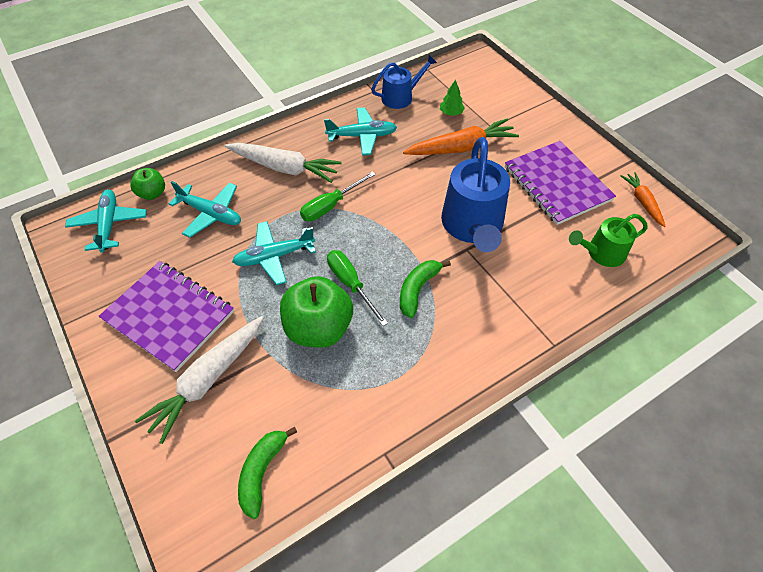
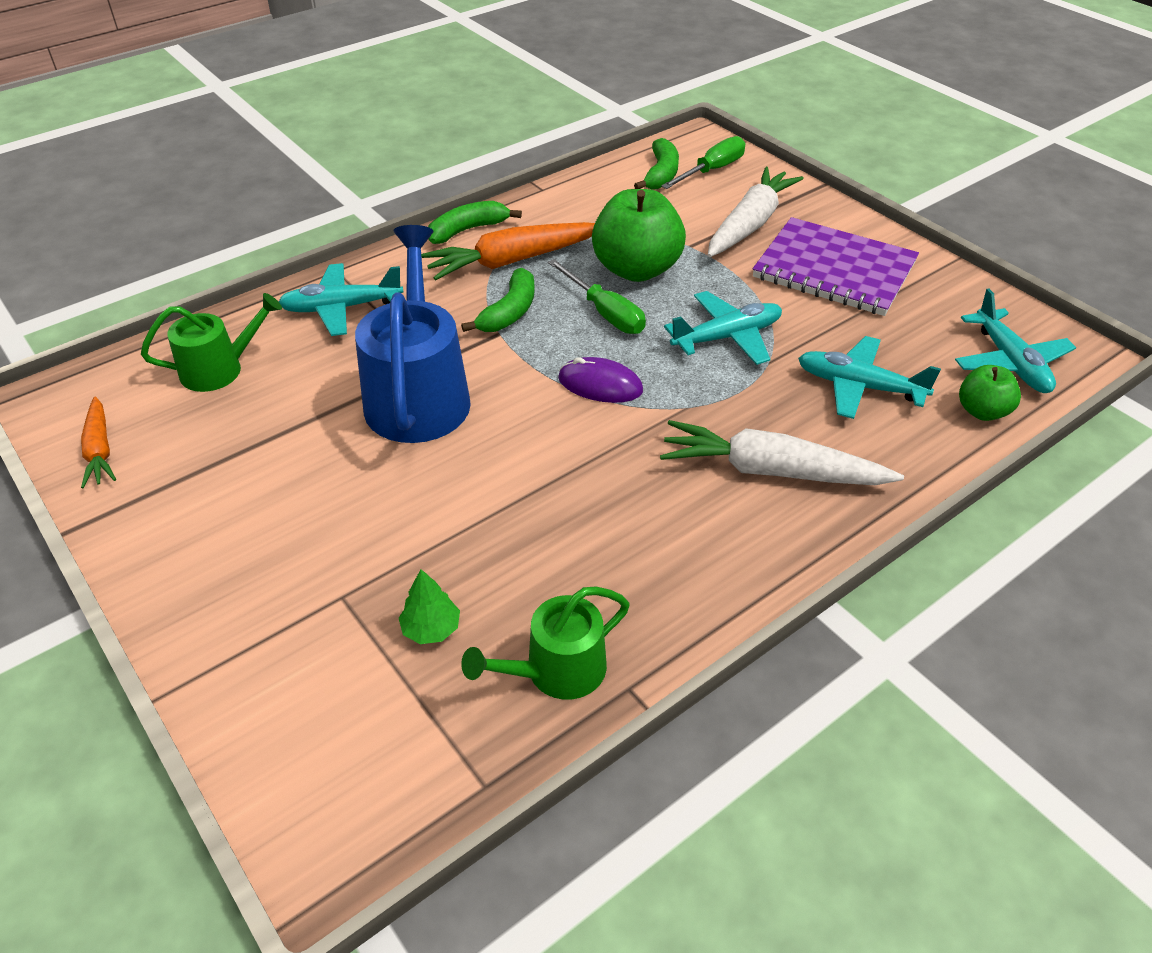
camera: 175 degrees right, 10 degrees down
green screwdriver [300,171,376,221] -> green screwdriver moved to [661,136,745,189]
turquoise plane [324,107,397,155] -> turquoise plane moved to [279,263,403,336]
blue watering can [371,55,437,109] -> green watering can [461,587,630,700]
orange carrot [403,119,519,155] -> orange carrot moved to [421,222,595,280]
purple notebook [505,141,616,225] -> none
none -> green banana [428,201,522,244]
none -> purple mouse [558,357,643,403]

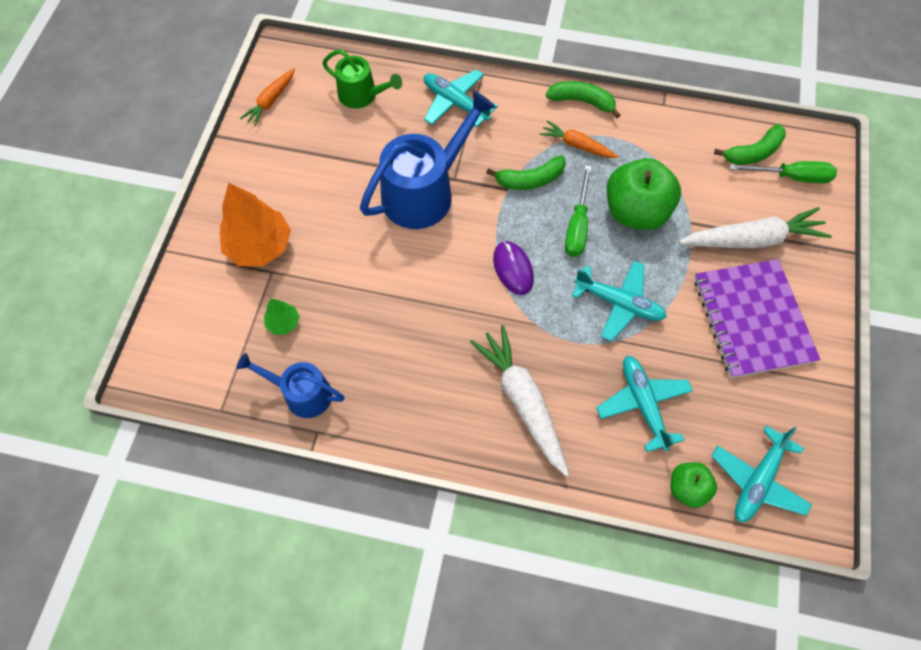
camera: 50 degrees right, 20 degrees up
orange carrot [421,222,595,280] -> orange carrot [540,120,619,158], size x0.58
green watering can [461,587,630,700] -> blue watering can [237,353,345,418]
none -> orange tree [220,183,291,266]

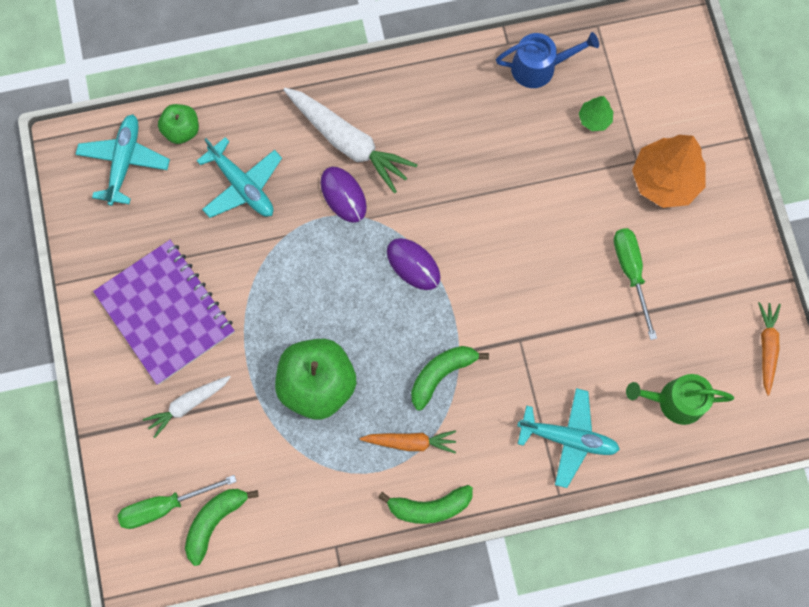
camera: 155 degrees right, 10 degrees up
blue watering can [360,90,496,229] -> none
green screwdriver [565,165,591,257] -> green screwdriver moved to [614,228,657,340]
turquoise plane [572,261,667,341] -> none
white carrot [679,207,832,249] -> white carrot [143,376,230,438], size x0.58
none -> purple mouse [320,167,367,223]

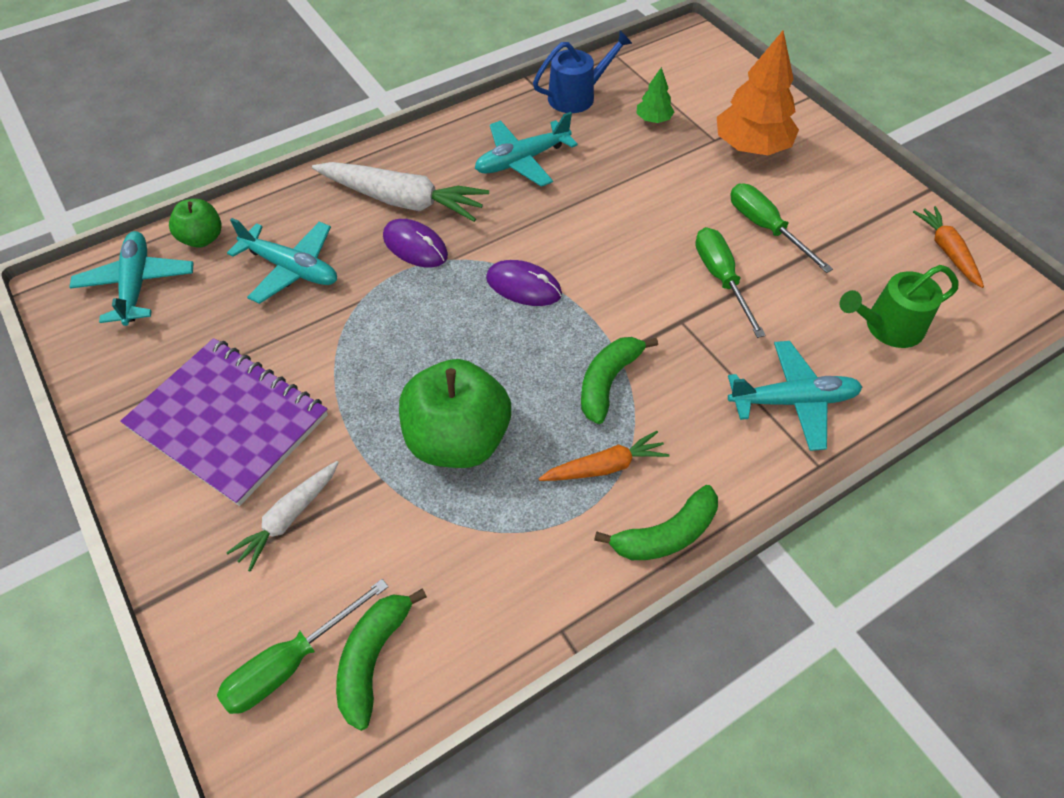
camera: 20 degrees left, 20 degrees down
none -> turquoise plane [475,112,578,187]
none -> green screwdriver [695,227,766,338]

